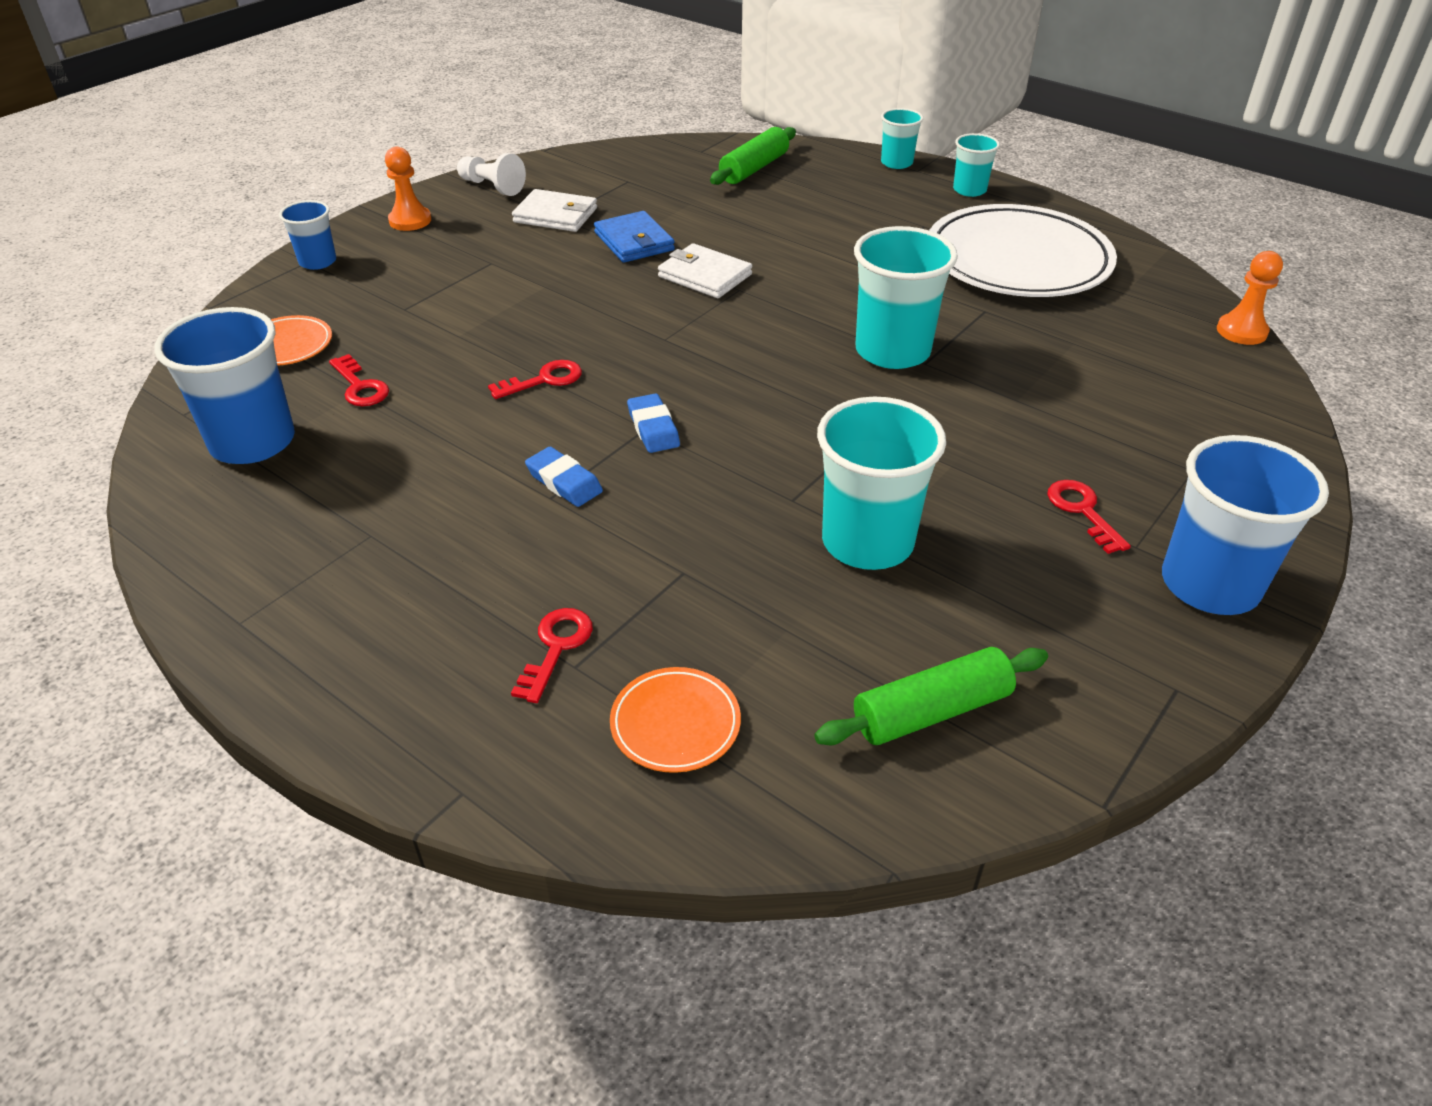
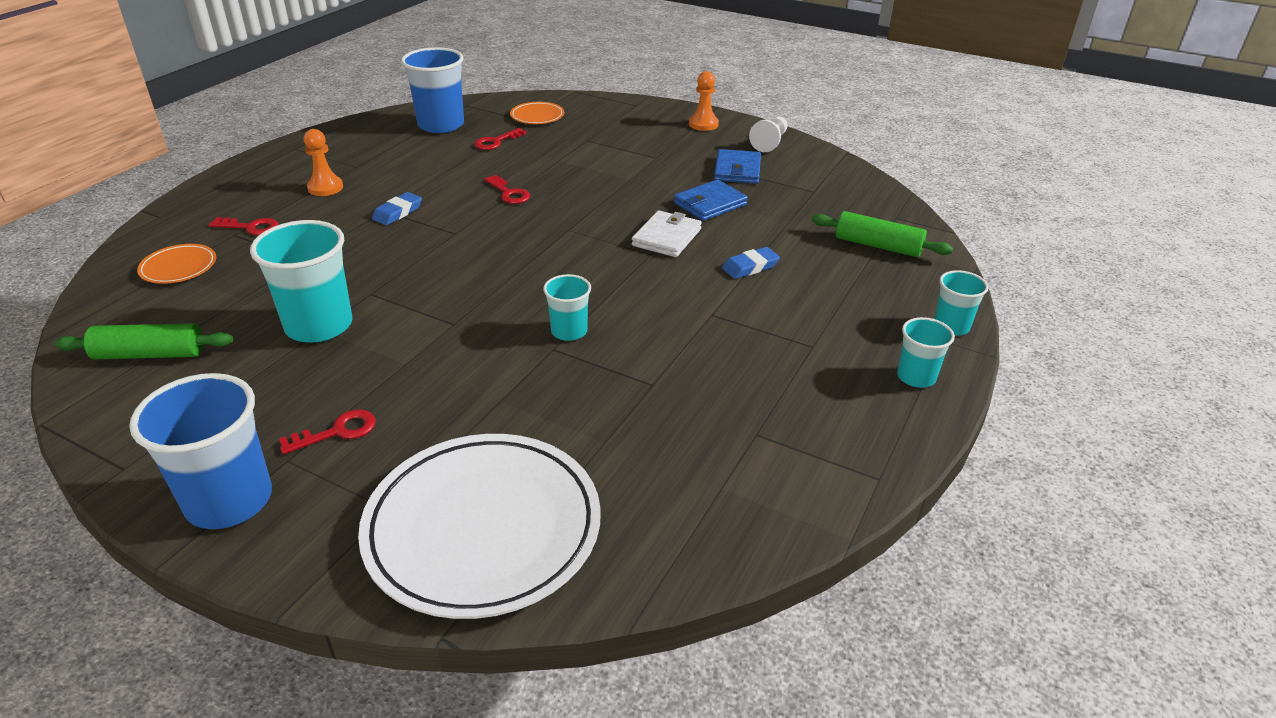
camera: 80 degrees right, 5 degrees down
blue cup [279,200,336,270] -> none
white wallet [512,189,597,232] -> blue wallet [714,149,761,184]
blue eraser [627,394,680,453] -> blue eraser moved to [722,247,780,279]
green rolling pin [814,647,1048,746] -> green rolling pin turned 60 degrees counterclockwise [55,323,233,359]
turquoise cup [854,226,958,369] -> turquoise cup [543,274,591,341], size x0.55
white plate [929,204,1117,297] -> white plate moved to [358,434,601,619]
orange pawn [1217,251,1283,345] -> orange pawn moved to [304,129,343,196]

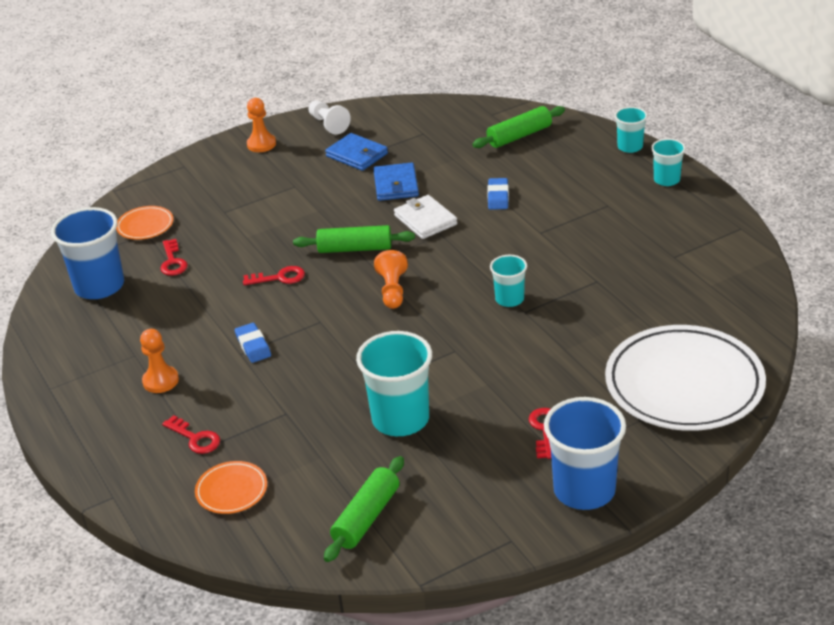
camera: 55 degrees left, 0 degrees up
red key [209,217,279,235] -> red key turned 90 degrees clockwise [162,415,220,454]
none -> green rolling pin [293,225,415,253]
none -> orange pawn [374,250,408,309]

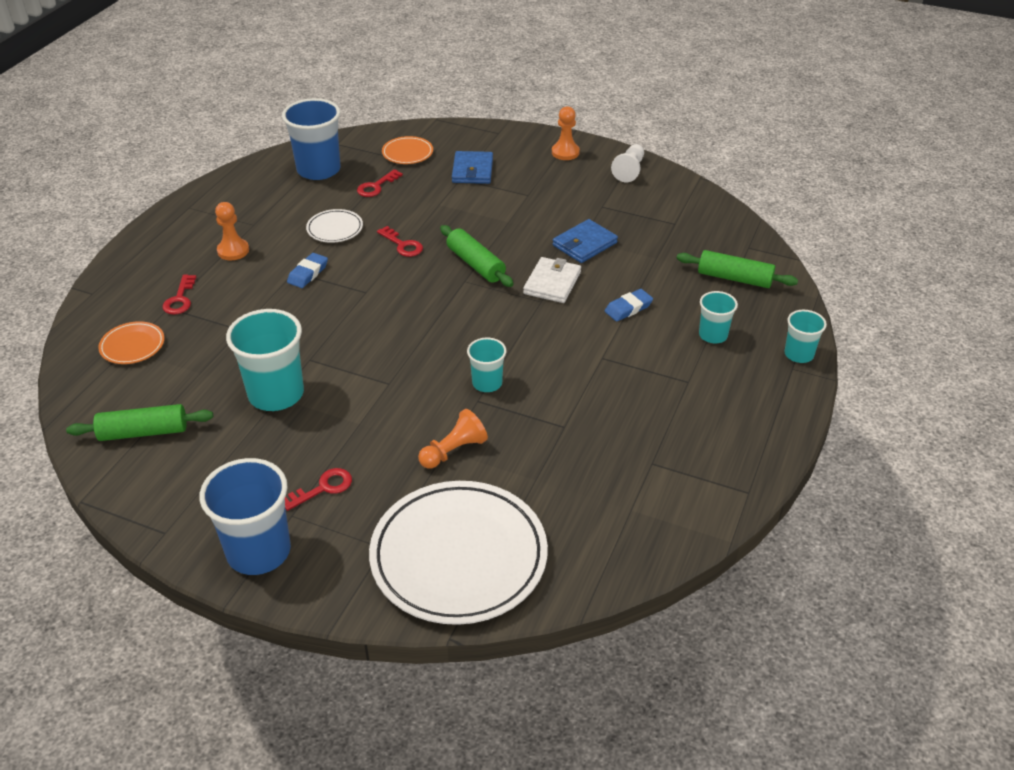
camera: 50 degrees right, 5 degrees up
blue wallet [325,133,388,171] -> blue wallet moved to [452,151,493,184]
orange pawn [374,250,408,309] -> orange pawn moved to [418,409,488,469]
turquoise cup [651,138,686,186] -> turquoise cup moved to [699,291,738,343]
none -> white plate [306,209,363,243]

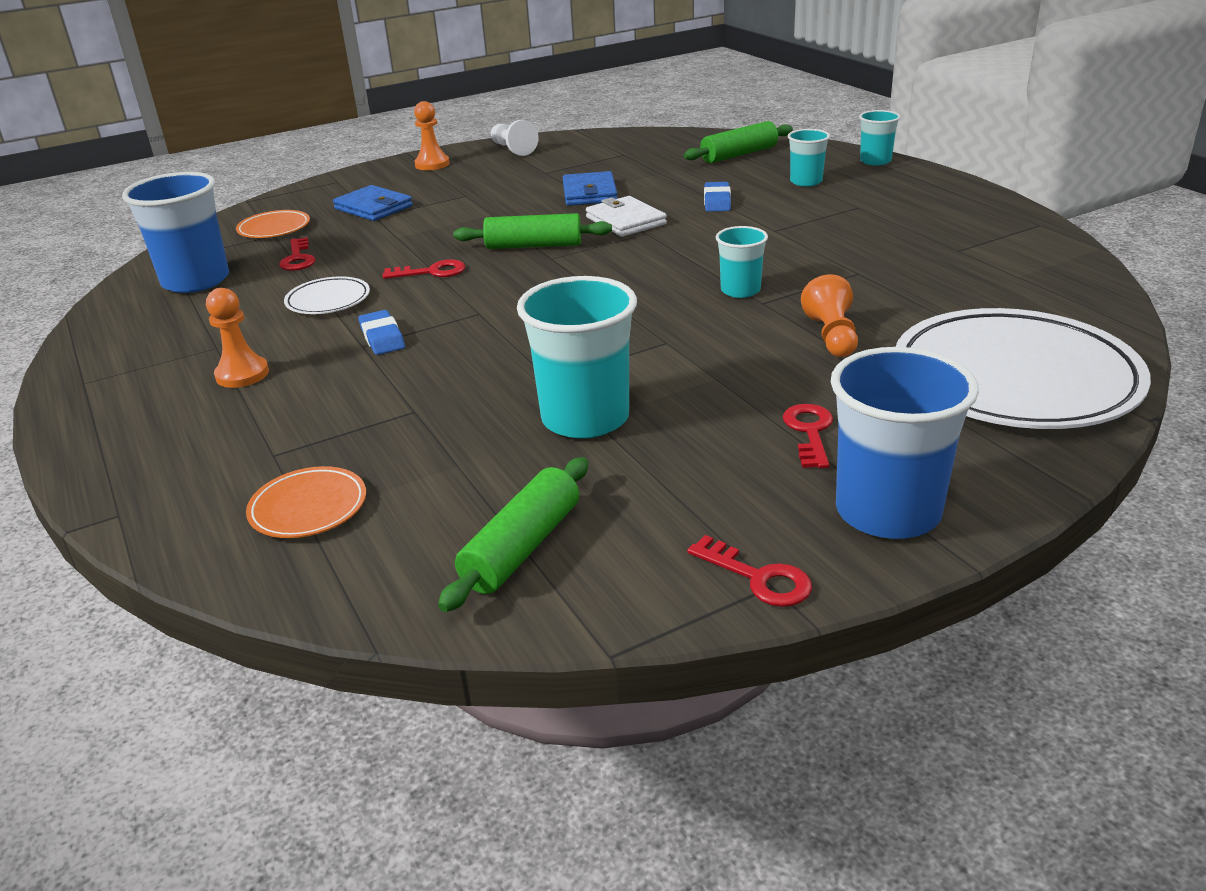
camera: 50 degrees left, 10 degrees down
red key [162,275,196,315] -> red key moved to [687,535,812,607]

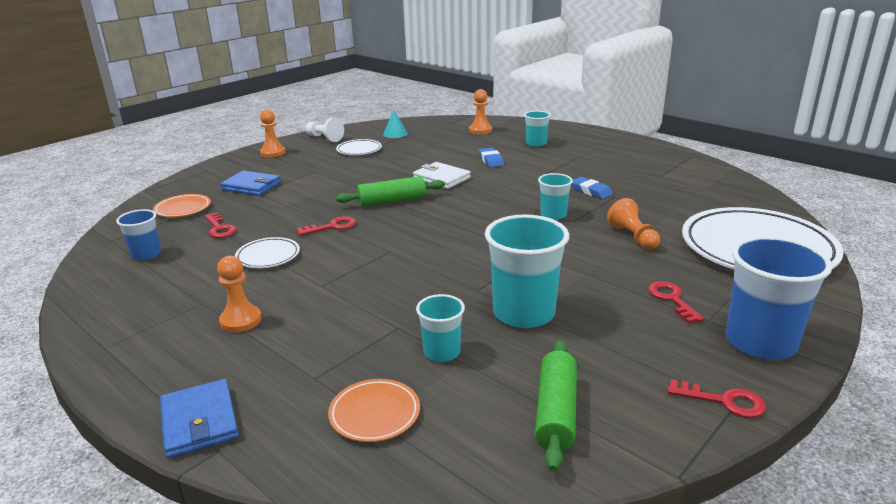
camera: 20 degrees left, 5 degrees down
blue cup [122,172,229,293] -> blue cup [116,209,161,261], size x0.55
blue eraser [358,310,405,355] -> blue eraser moved to [572,177,613,199]
blue wallet [563,171,618,206] -> blue wallet moved to [160,379,239,458]
green rolling pin [684,121,793,163] -> orange pawn [469,89,492,134]
turquoise cup [859,110,900,166] -> turquoise cup moved to [416,294,465,362]
none -> white plate [336,139,382,155]
none -> turquoise cone [383,110,408,138]

